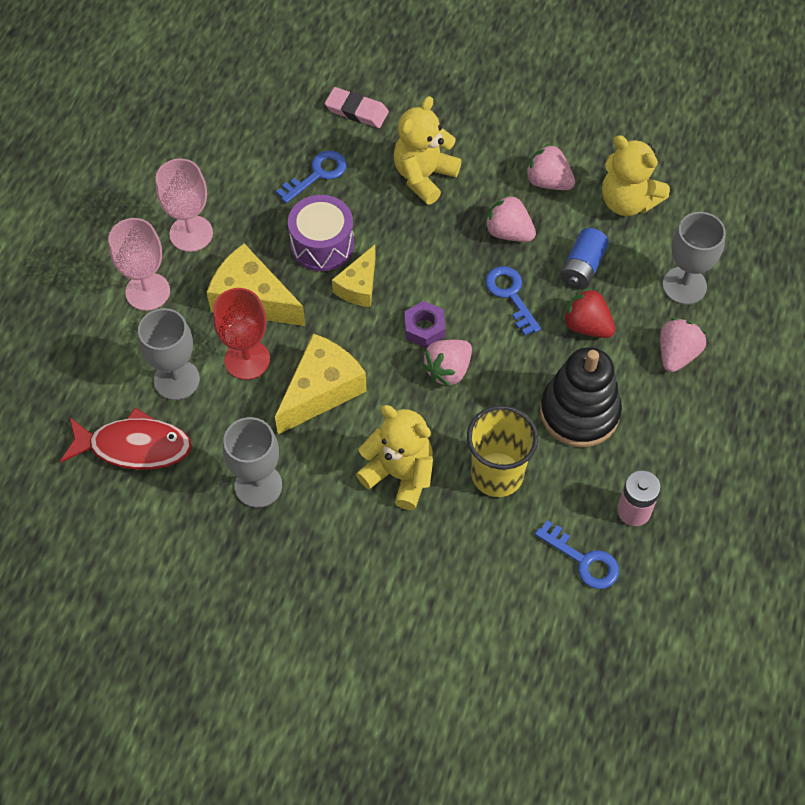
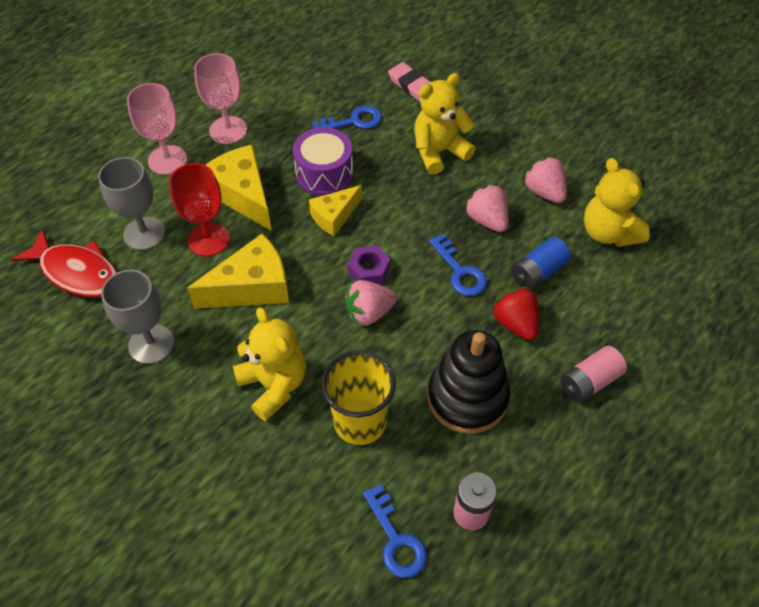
camera: 25 degrees right, 5 degrees down
blue key [485,266,541,336] -> blue key turned 150 degrees clockwise [429,234,487,296]
pink strawberry [660,318,707,372] -> pink battery [560,346,627,403]
grey goblet [662,212,726,305] -> none

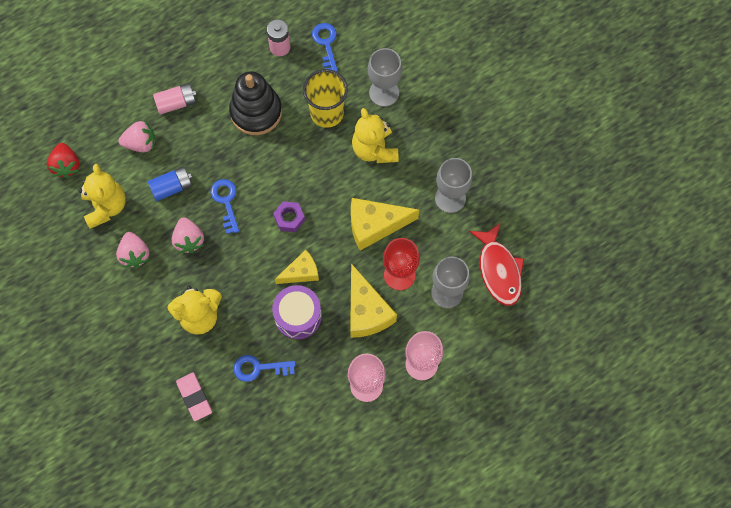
camera: 165 degrees left, 15 degrees up
red fish [11,229,117,297] -> red fish turned 150 degrees counterclockwise [469,223,524,306]
pink strawberry [344,280,397,326] -> pink strawberry moved to [118,121,155,152]
red strawberry [492,287,539,340] -> red strawberry moved to [47,143,80,178]
none -> grey goblet [368,48,402,107]

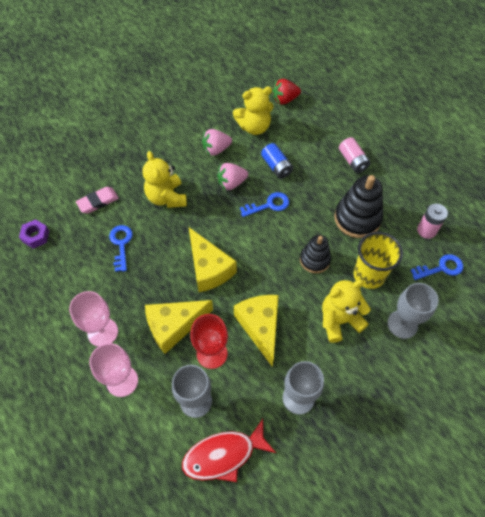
camera: 85 degrees right, 10 degrees down
pink strawberry [118,121,155,152] -> none
purple drum [272,285,322,339] -> none
purple nut [273,201,305,232] -> purple nut moved to [19,219,49,249]
yellow cheese [275,250,319,284] -> yellow cheese [189,227,237,292], size x1.59
none -> black stacking toy [300,235,331,273]

